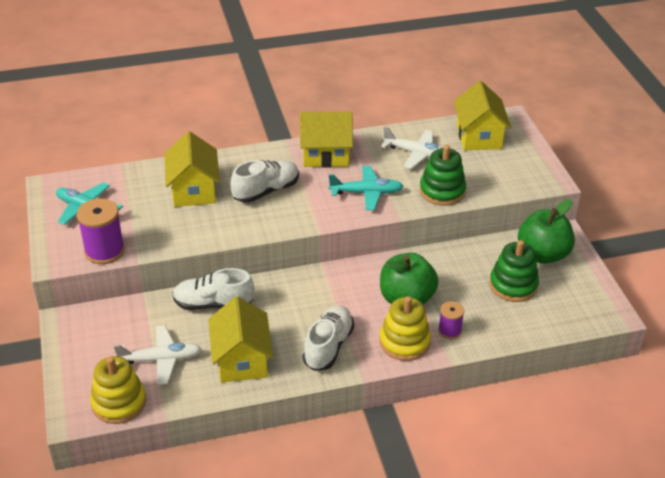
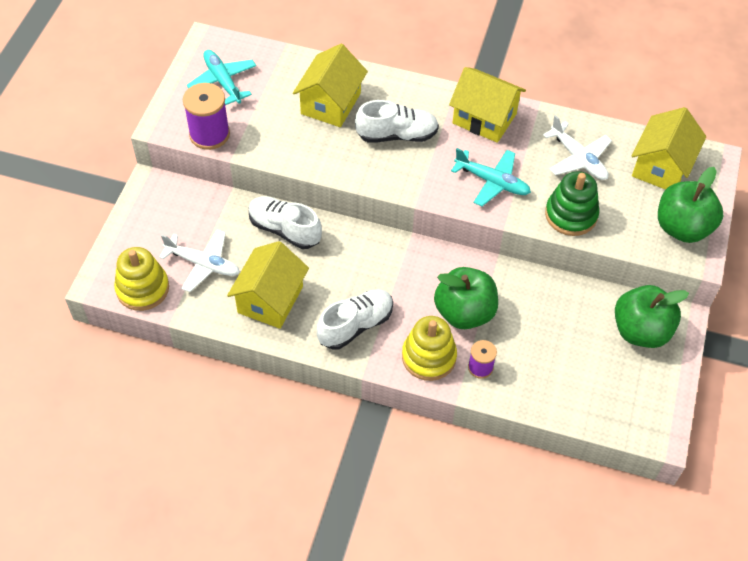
camera: 30 degrees right, 15 degrees up
green stacking toy [489,240,539,302] -> none
none -> green apple [658,167,723,243]

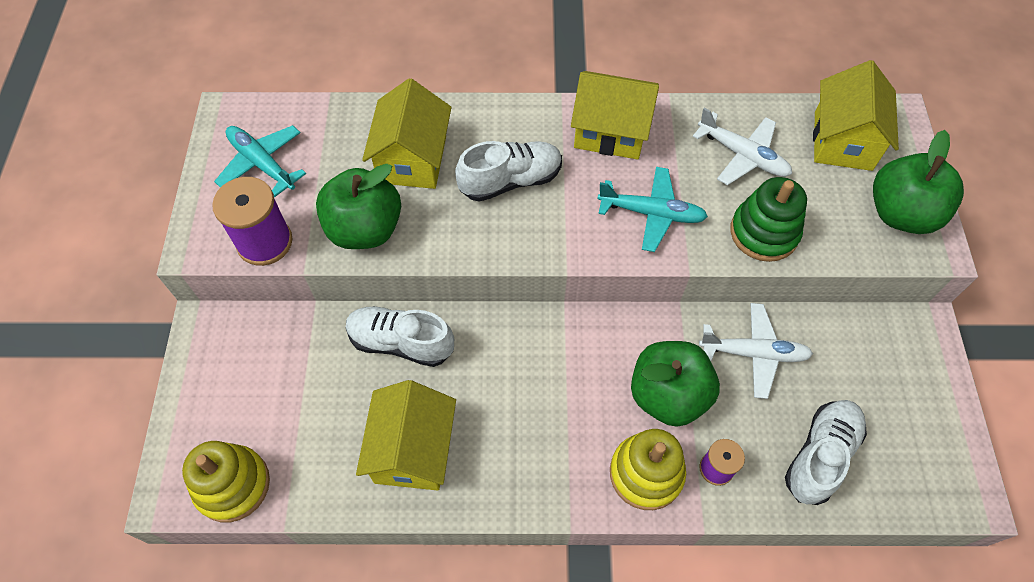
camera: 15 degrees left, 5 degrees up
white plane [159,229,240,292] -> white plane moved to [699,303,813,399]
white shoe [317,289,393,350] -> white shoe moved to [785,400,867,505]
green apple [615,285,689,348] -> green apple moved to [316,164,401,249]

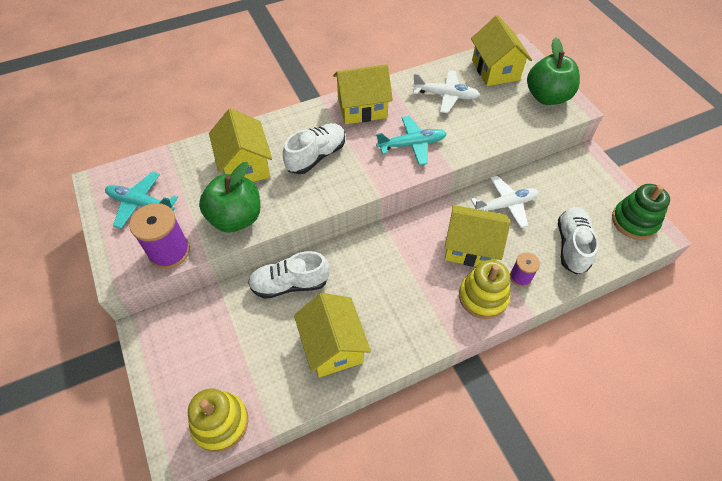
camera: 25 degrees left, 5 degrees down
green apple [631,341,720,427] -> yellow house [445,205,511,267]
green stacking toy [730,177,807,262] -> green stacking toy moved to [612,184,670,240]

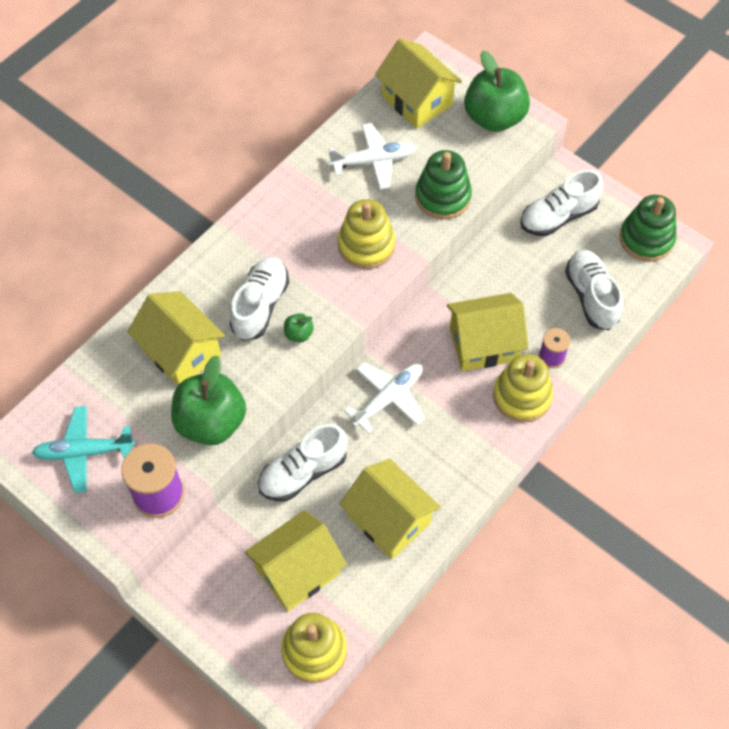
camera: 25 degrees left, 5 degrees up
yellow house [333,64,393,124] -> yellow house moved to [245,510,347,611]
turquoise plane [376,116,447,165] -> yellow stacking toy [338,199,395,269]
white plane [471,176,539,228] -> white plane moved to [344,362,425,434]
none -> green apple [284,313,314,342]
none -> green stacking toy [415,150,472,220]
none -> white shoe [520,170,603,236]

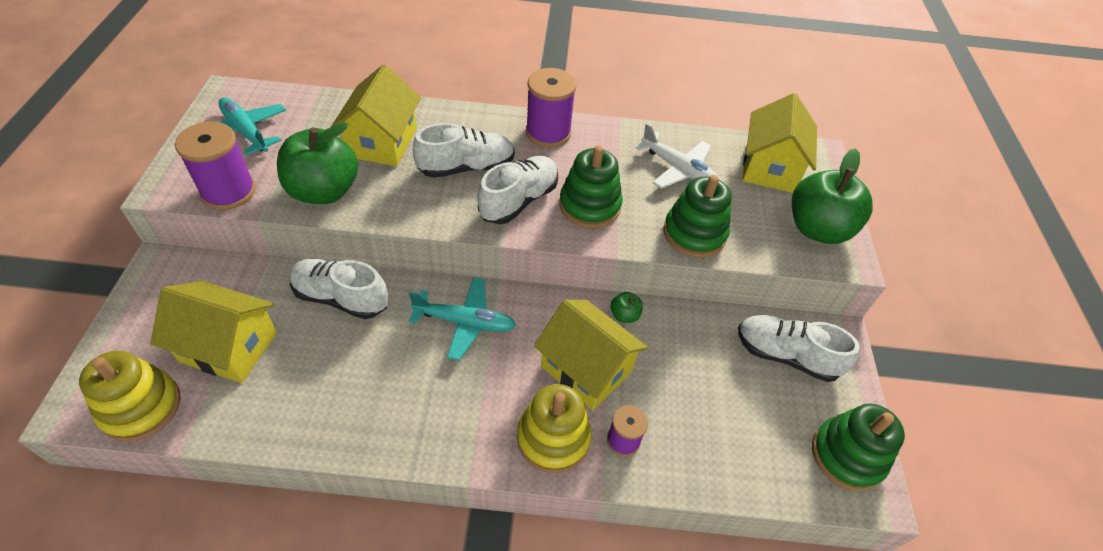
camera: 50 degrees right, 10 degrees down
green apple [284,313,314,342] -> green apple moved to [611,292,643,323]
yellow stacking toy [338,199,395,269] -> green stacking toy [559,145,623,228]
yellow house [339,459,441,559] -> none
white plane [344,362,425,434] -> turquoise plane [408,278,516,360]
white shoe [565,249,623,330] -> white shoe moved to [477,156,558,224]
none -> purple spool [526,68,576,148]

